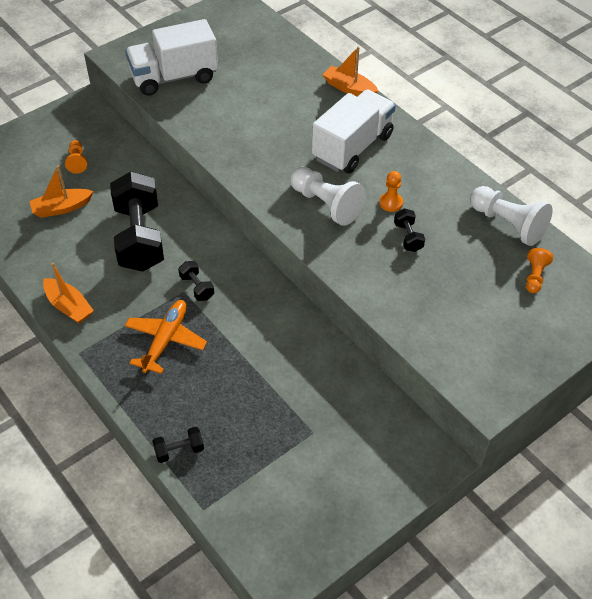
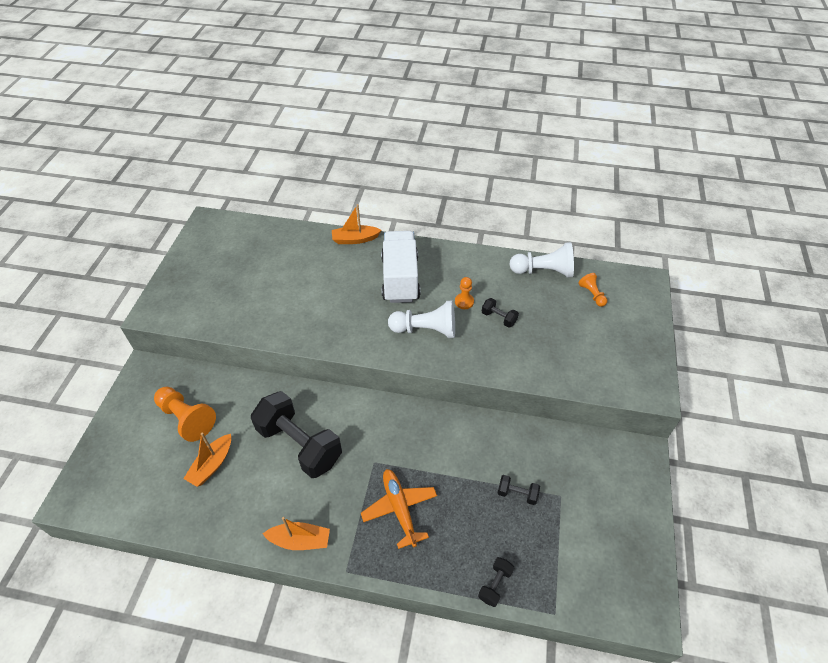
camera: 40 degrees left, 0 degrees up
orange pawn [65,140,87,174] -> orange pawn [154,387,216,442], size x1.85
white truck [125,19,218,96] -> none
black dumbbell [178,261,214,301] -> black dumbbell moved to [498,475,540,505]

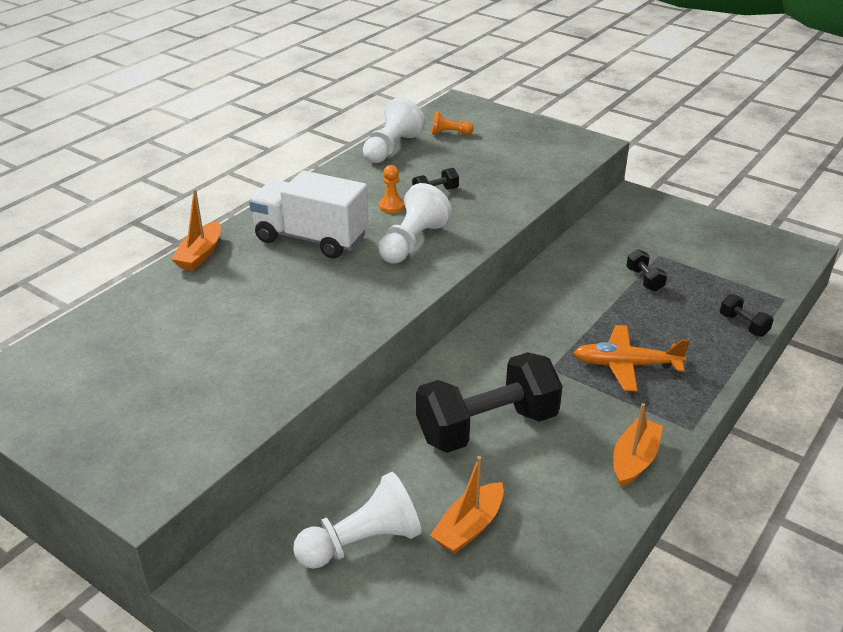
camera: 65 degrees left, 15 degrees down
orange pawn [154,387,216,442] -> white pawn [293,472,421,569]
orange boat [183,433,231,487] -> orange boat turned 75 degrees clockwise [430,456,504,554]
black dumbbell [498,475,540,505] -> black dumbbell turned 60 degrees counterclockwise [626,249,667,291]

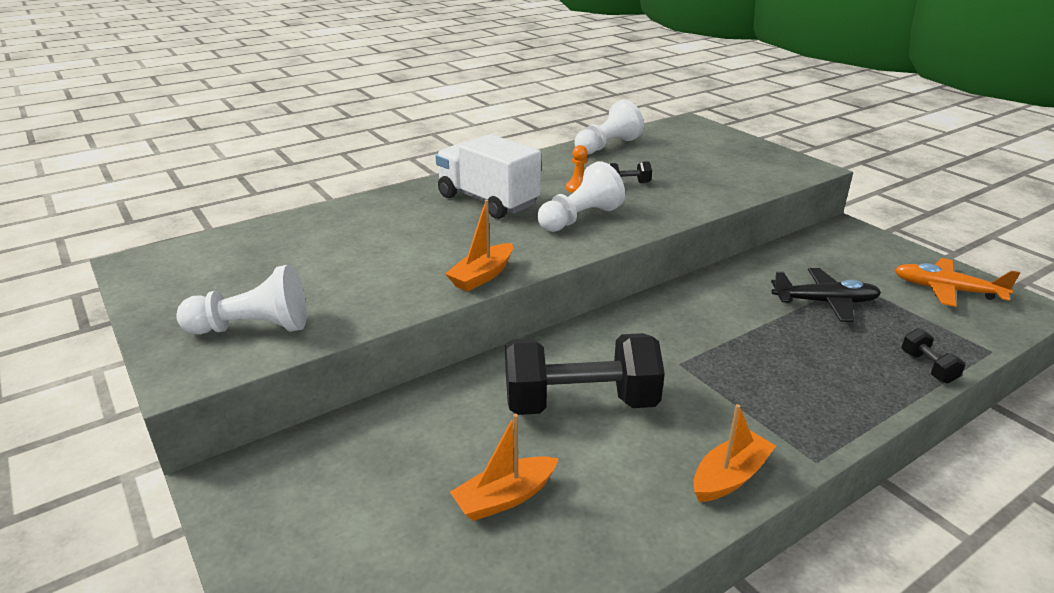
camera: 20 degrees right, 5 degrees down
orange boat [171,189,221,271] -> orange boat moved to [445,200,513,292]
white pawn [293,472,421,569] -> white pawn moved to [176,264,307,335]
orange pawn [432,111,473,135] -> none
orange plane [574,325,690,391] -> orange plane moved to [894,258,1020,307]
black dumbbell [626,249,667,291] -> black plane [771,268,881,322]

